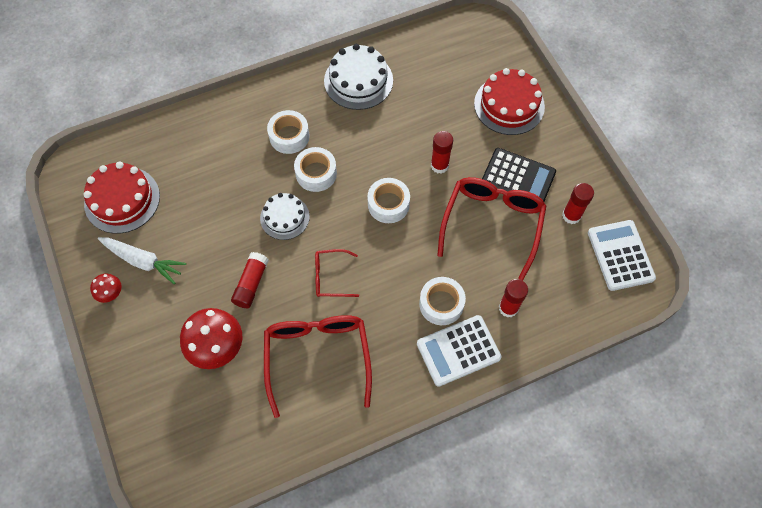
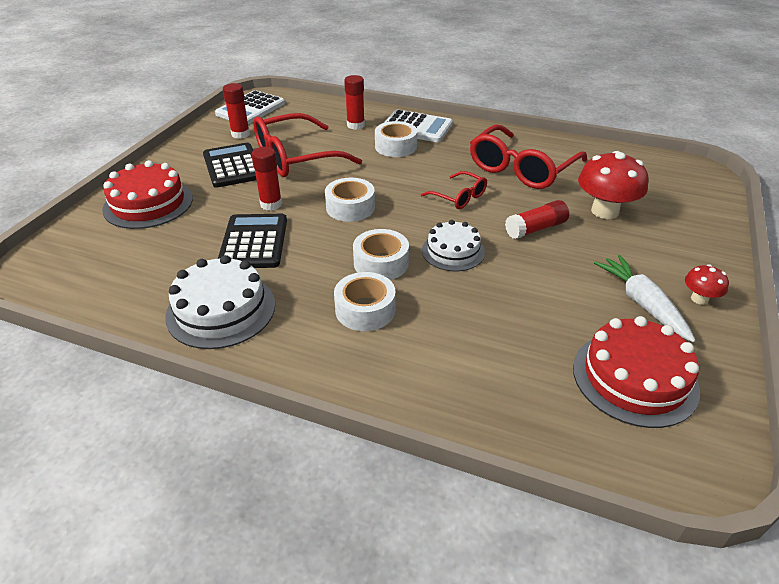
camera: 135 degrees left, 25 degrees down
none -> black calculator [218,214,287,268]

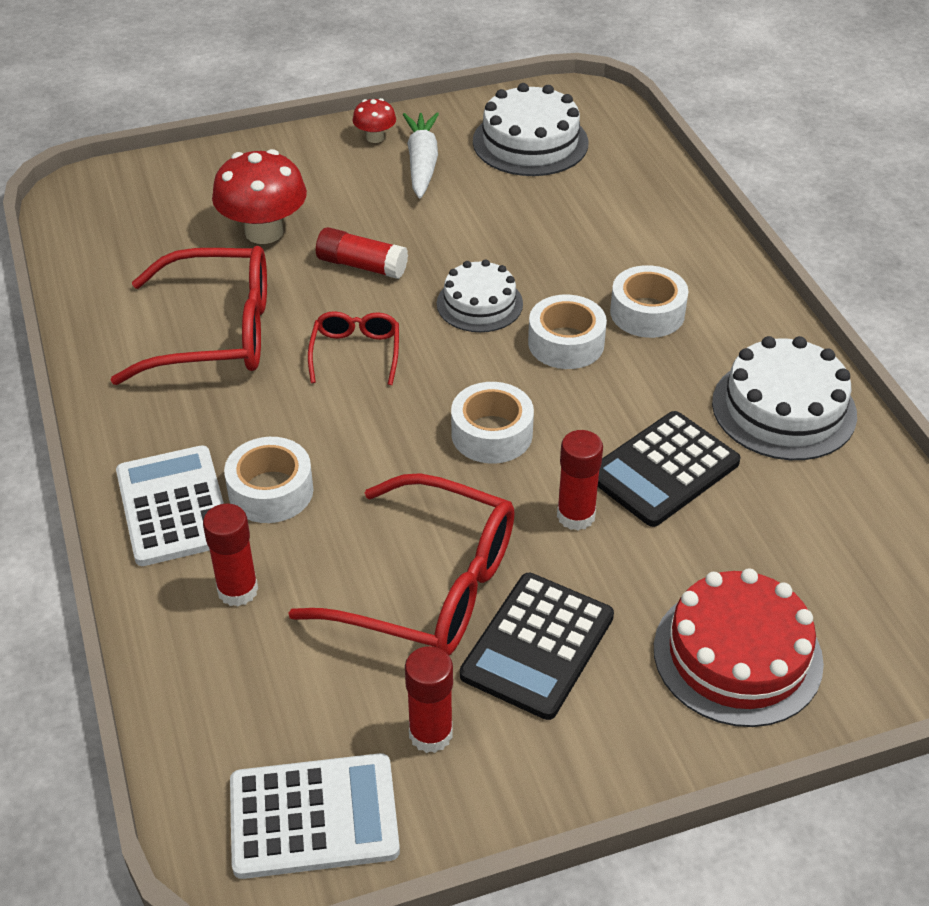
camera: 130 degrees left, 5 degrees up
red cake [573,316,700,428] -> white cake [473,83,588,176]
white carrot [594,255,696,342] -> white carrot turned 150 degrees clockwise [403,113,439,198]

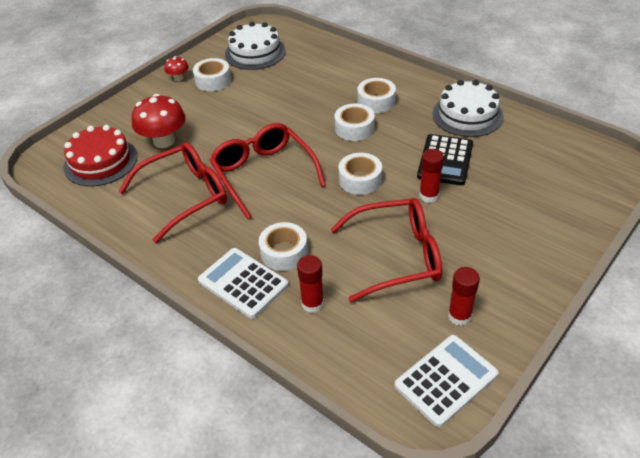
camera: 30 degrees left, 0 degrees up
red glasses [308,311,399,385] -> red glasses [209,123,326,219], size x1.94
red glue stick [316,227,408,279] -> none
white carrot [403,113,439,198] -> white tape [193,58,231,91]
white cake [437,259,523,332] -> none
black calculator [460,573,614,720] -> none
red cake [654,569,824,727] -> red cake moved to [63,125,137,187]

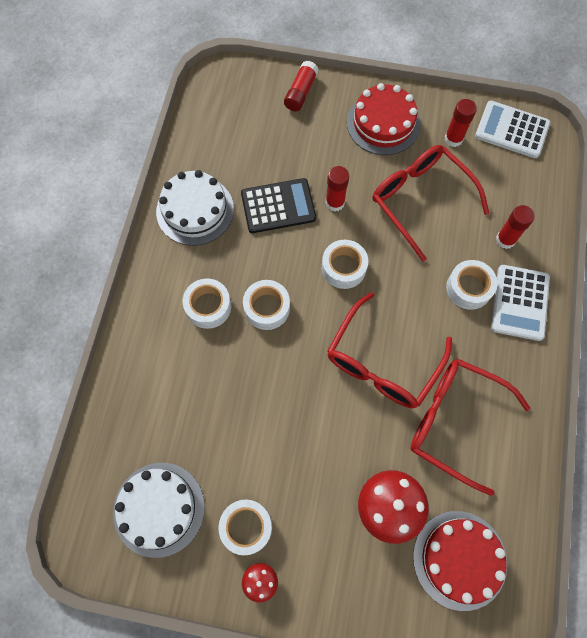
camera: 120 degrees left, 25 degrees up
none -> red glue stick [284,61,319,111]
none -> red cake [347,83,421,155]

